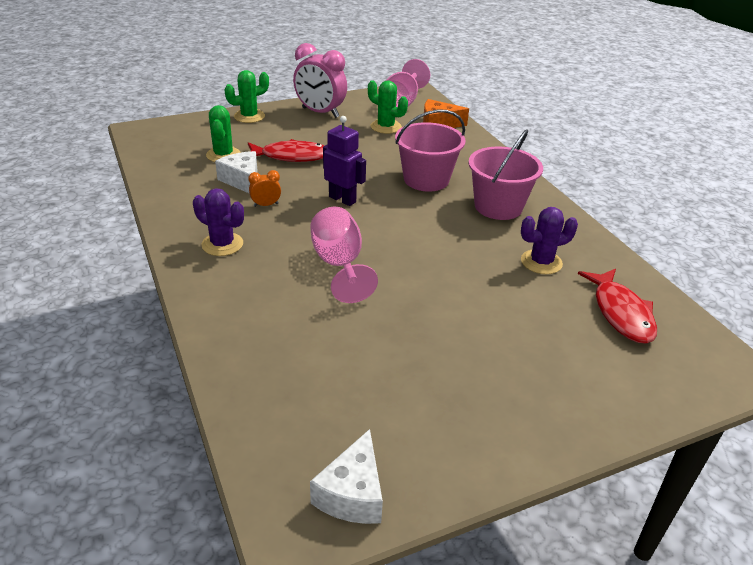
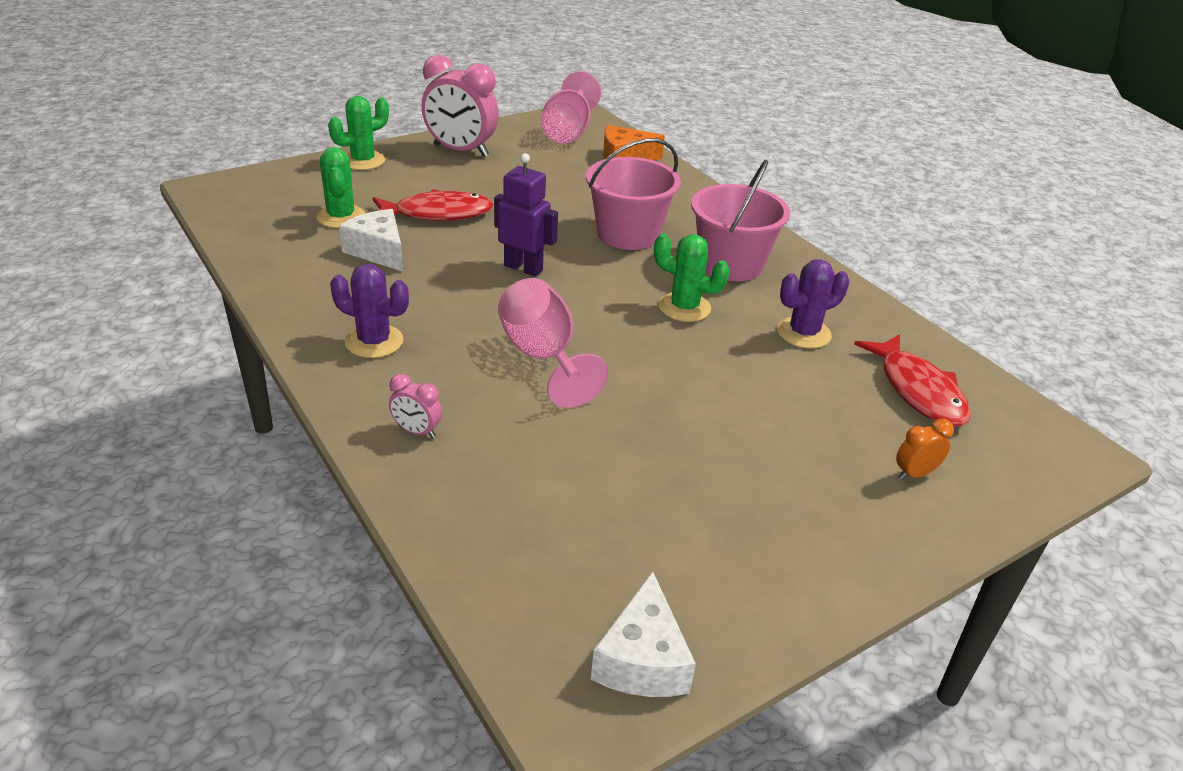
camera: 10 degrees left, 0 degrees up
orange clock [248,170,281,207] -> orange clock moved to [896,419,954,480]
green cactus [368,80,408,134] -> green cactus moved to [654,234,730,322]
none -> pink clock [389,374,442,438]

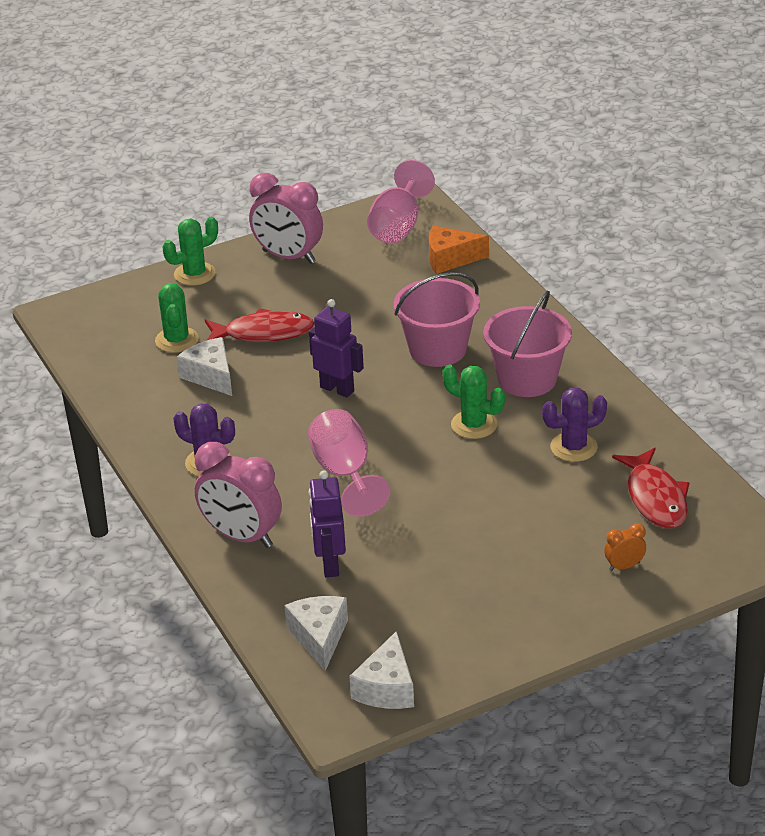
camera: 10 degrees right, 0 degrees up
pink clock [389,374,442,438] -> pink clock [195,442,282,548], size x2.18
none -> white cheese [284,596,348,671]
none -> purple robot [309,470,346,577]

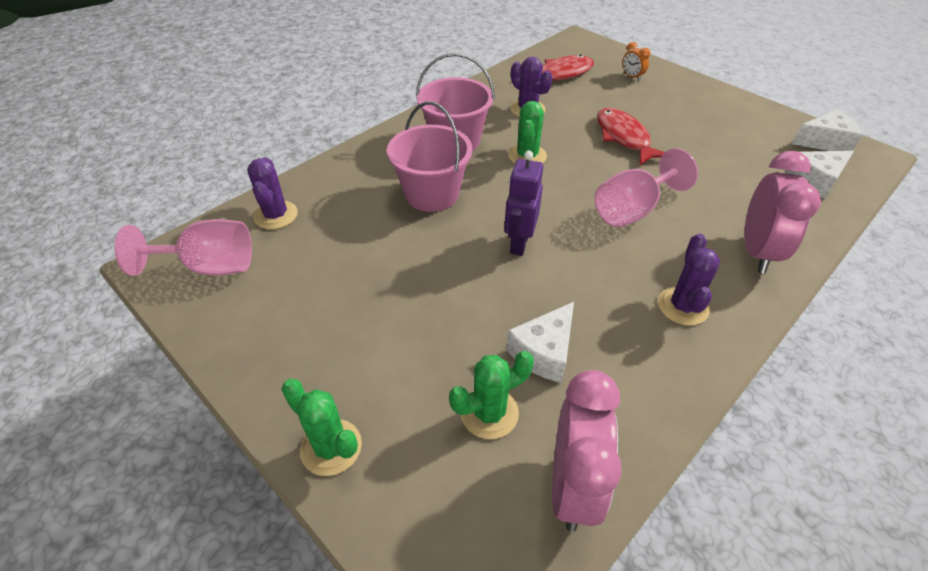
camera: 110 degrees left, 10 degrees up
red fish [205,308,314,342] -> red fish moved to [597,108,665,165]
pink clock [249,173,323,264] -> pink clock moved to [552,370,622,532]
purple robot [309,470,346,577] -> none
orange cheese [429,226,489,274] -> purple cactus [247,157,298,229]

